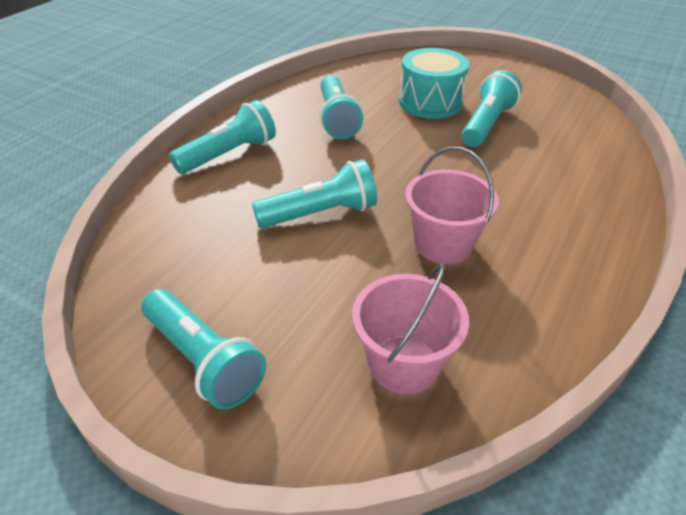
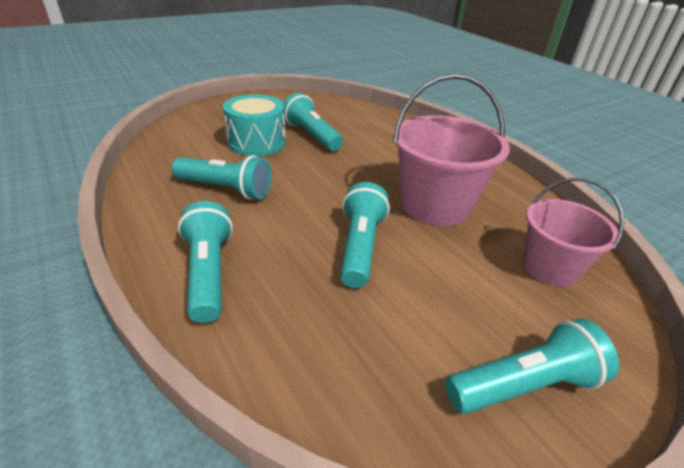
camera: 65 degrees left, 5 degrees down
pink bucket [405,147,499,264] -> pink bucket [393,74,510,226], size x1.53

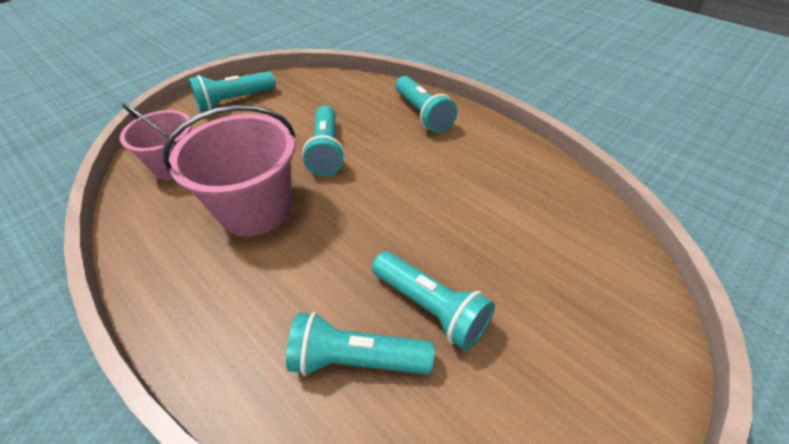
camera: 170 degrees right, 10 degrees up
turquoise flashlight [172,155,272,199] -> turquoise flashlight moved to [286,312,434,376]
turquoise drum [223,94,285,156] -> none

